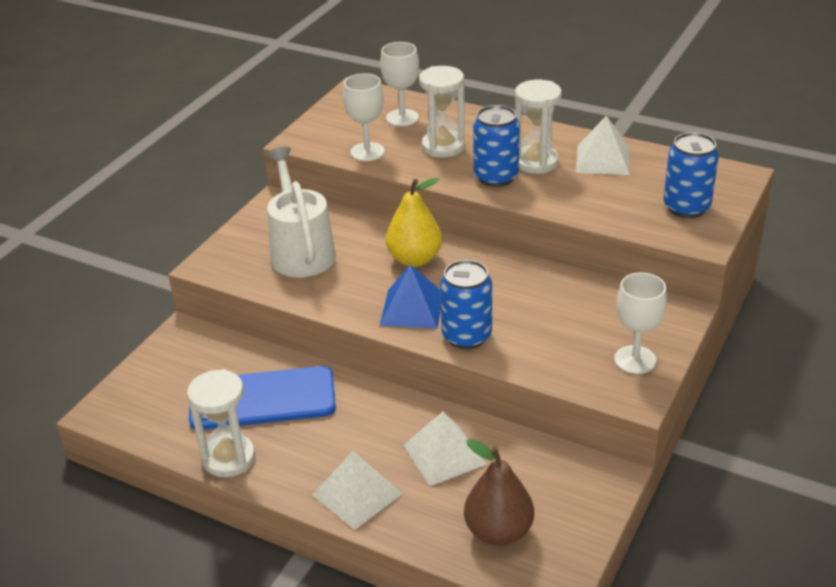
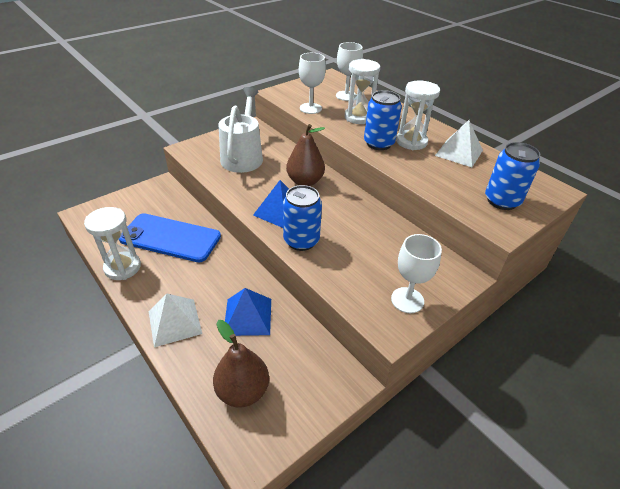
camera: 20 degrees right, 5 degrees up
yellow pear [386,178,442,267] -> brown pear [286,124,325,186]
white pyramid [403,412,487,486] -> blue pyramid [225,288,271,336]

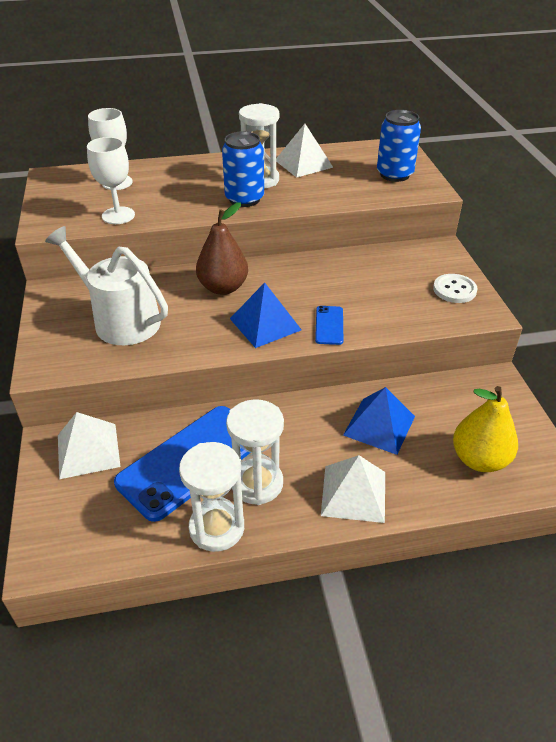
camera: 60 degrees left, 0 degrees up
brown pear [213,320,269,407] -> yellow pear [453,386,518,472]
blue can [283,185,322,251] -> blue phone [315,306,343,345]
white hourglass [345,59,380,124] -> white hourglass moved to [226,399,284,505]
white goblet [391,234,442,313] -> white button [433,274,477,303]
none -> white pyramid [58,412,121,479]

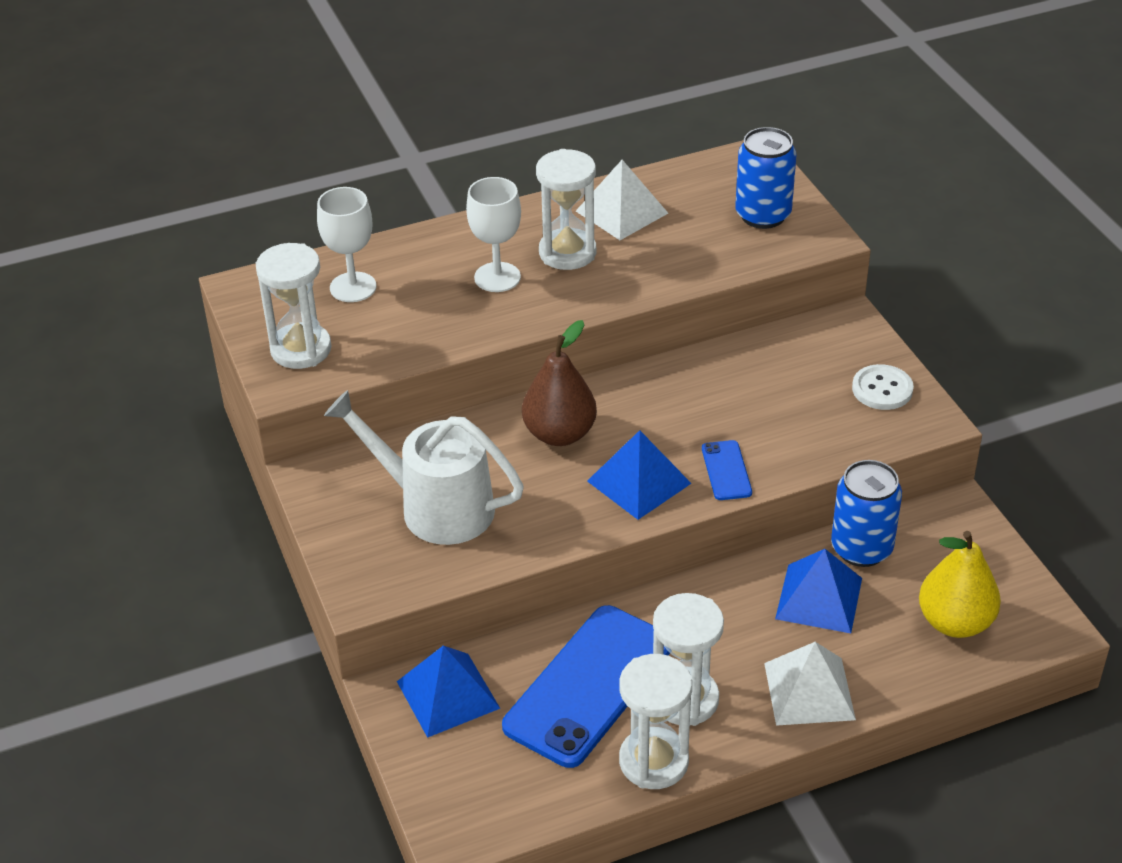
camera: 10 degrees left, 0 degrees up
white pyramid [58,412,121,479] -> blue pyramid [397,646,500,738]
white goblet [87,137,135,224] -> white goblet moved to [466,177,521,292]
blue can [222,131,264,207] -> blue can moved to [831,460,902,567]
none -> white hourglass [256,243,331,369]

